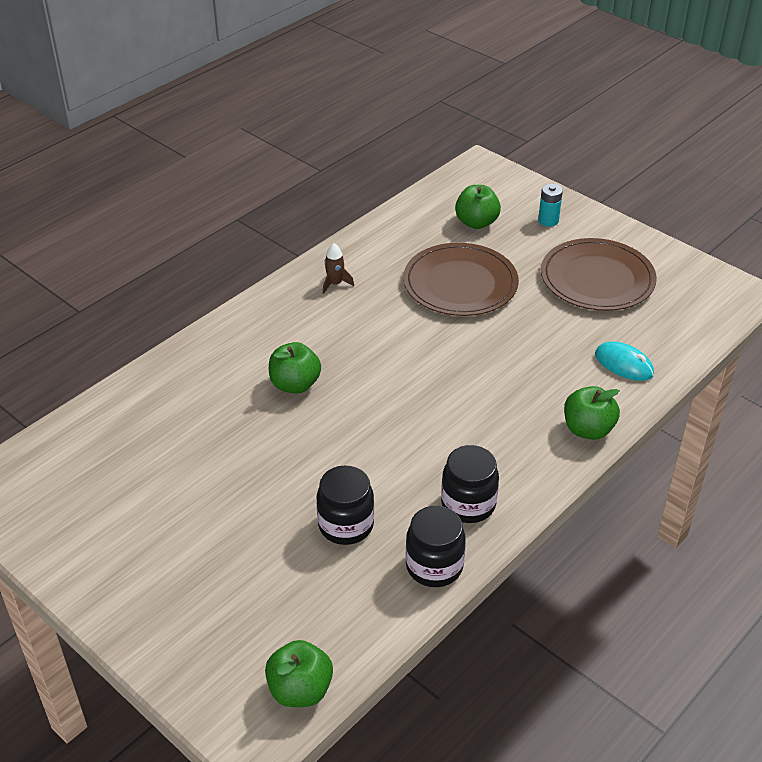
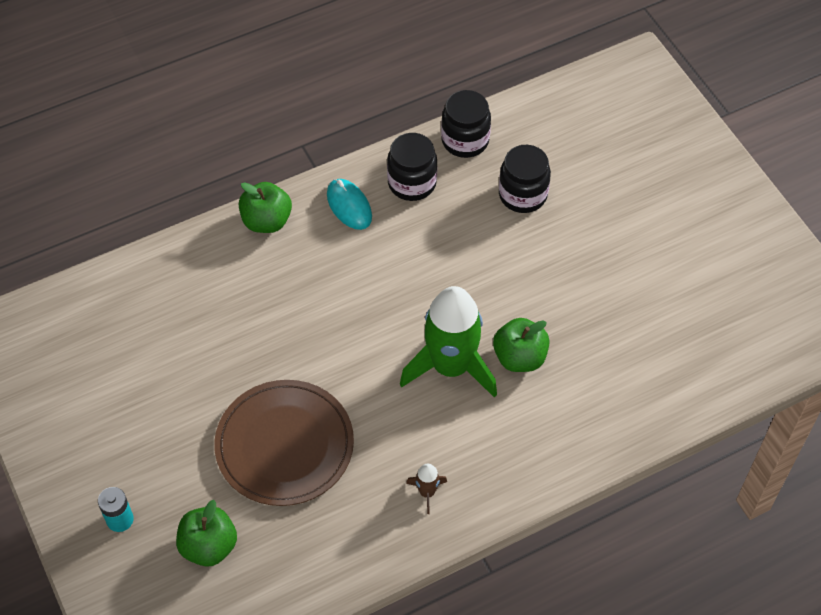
camera: 160 degrees left, 15 degrees up
green apple [265,640,333,707] -> none
brown plate [541,238,657,311] -> none
turquoise mouse [595,342,654,381] -> turquoise mouse moved to [327,179,372,230]
none -> green rocket [400,286,497,398]

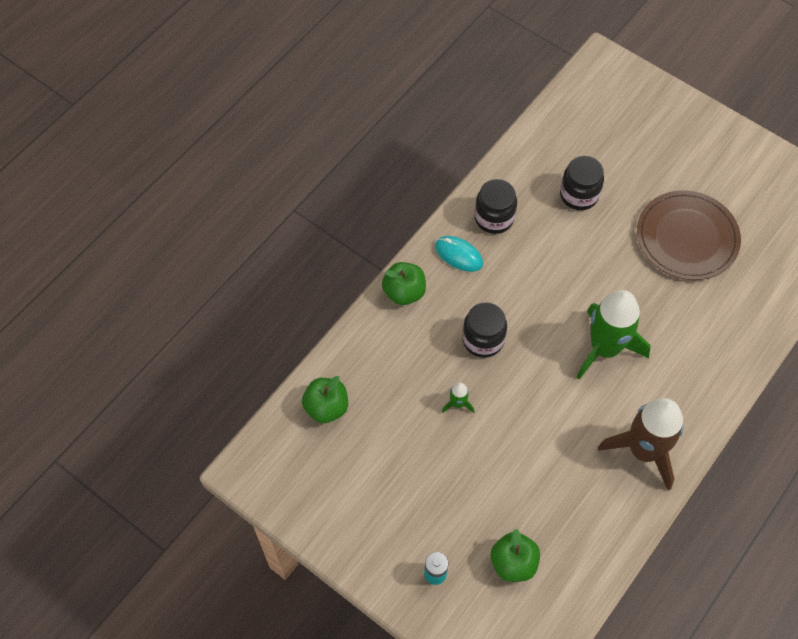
camera: 25 degrees left, 5 degrees up
brown plate [214,380,354,506] -> brown plate moved to [637,190,741,280]
brown rocket [406,464,447,514] -> brown rocket [598,398,684,491], size x2.46
black jar [441,90,491,158] -> black jar moved to [462,302,507,358]
green apple [493,318,550,372] -> green apple moved to [302,376,348,423]
none -> green rocket [442,383,474,413]

